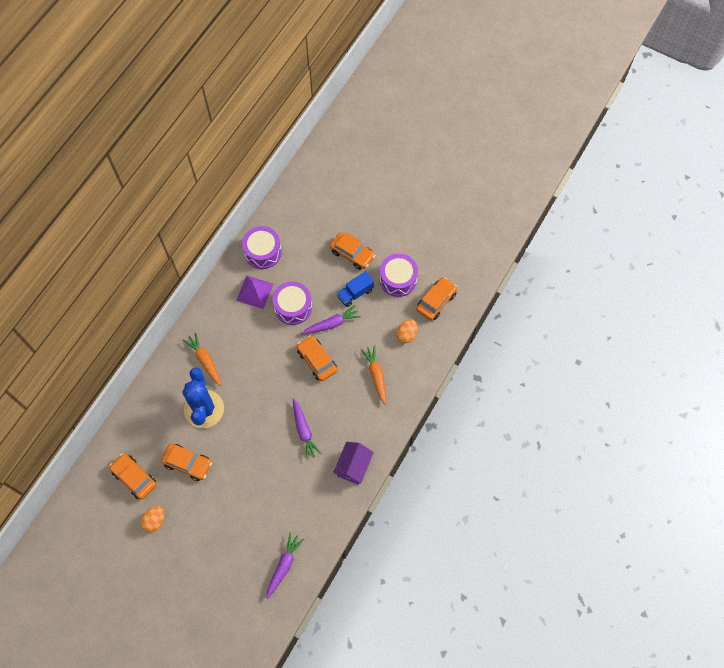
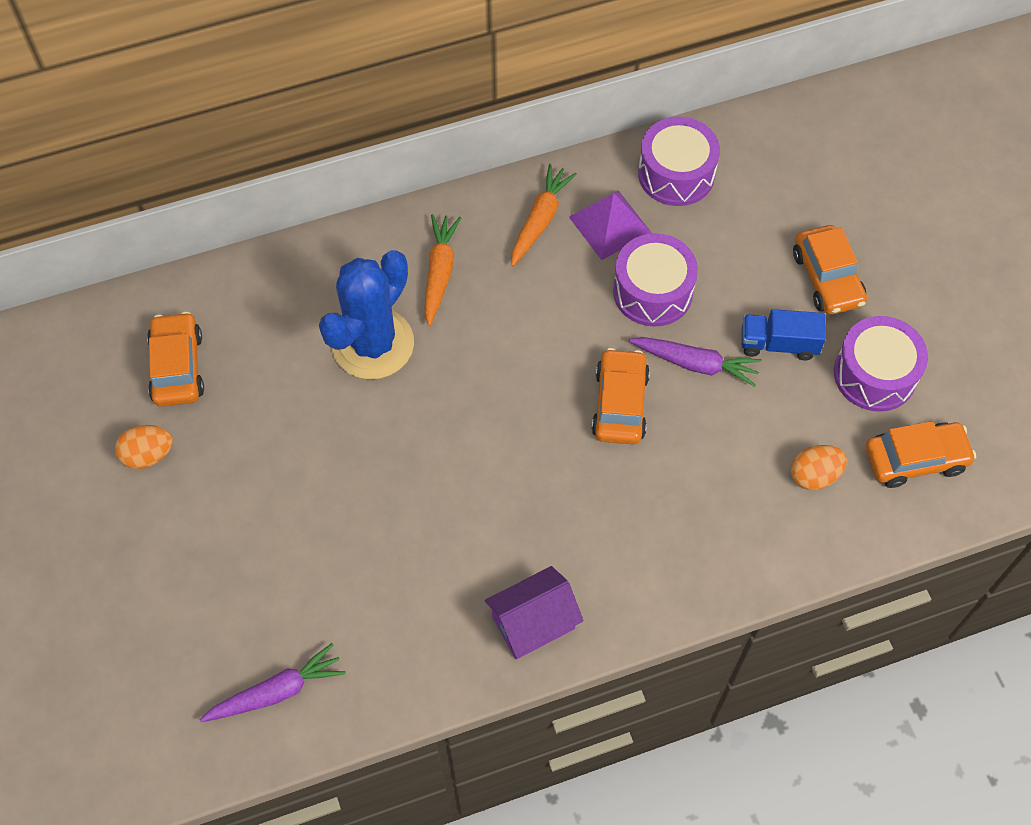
camera: 40 degrees right, 5 degrees down
orange car [161,444,212,481] -> none
purple carrot [293,398,321,460] -> none
orange carrot [361,345,386,405] -> orange carrot moved to [511,164,577,266]

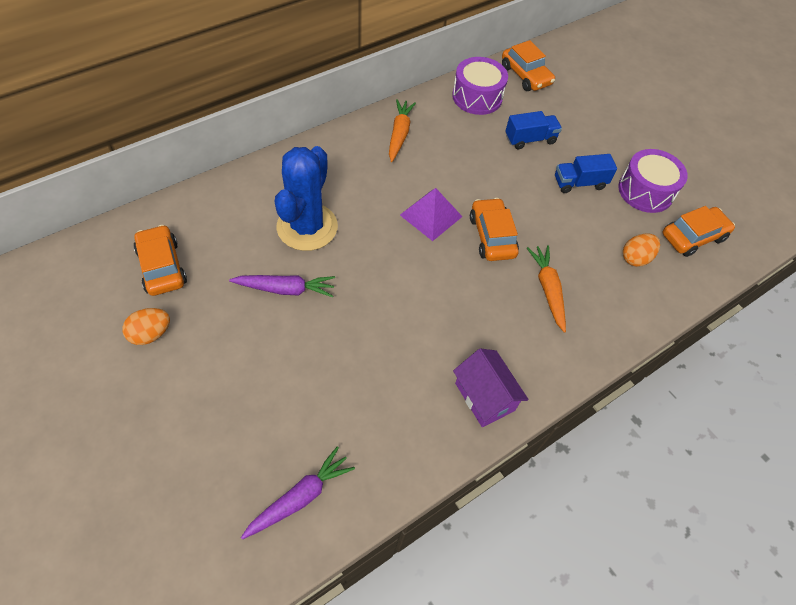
camera: 20 degrees left, 5 degrees down
orange carrot [424,214,461,326] -> orange carrot moved to [527,245,566,333]
purple house [485,566,584,659] -> purple house turned 75 degrees counterclockwise [453,348,529,427]
purple pyramid [569,191,652,260] -> purple pyramid moved to [400,188,463,241]
purple drum [613,233,698,327] -> none
purple carrot [628,337,762,387] -> purple carrot moved to [229,275,335,297]
orange car [793,225,867,315] -> orange car moved to [502,40,555,91]
none -> blue truck [505,111,562,149]

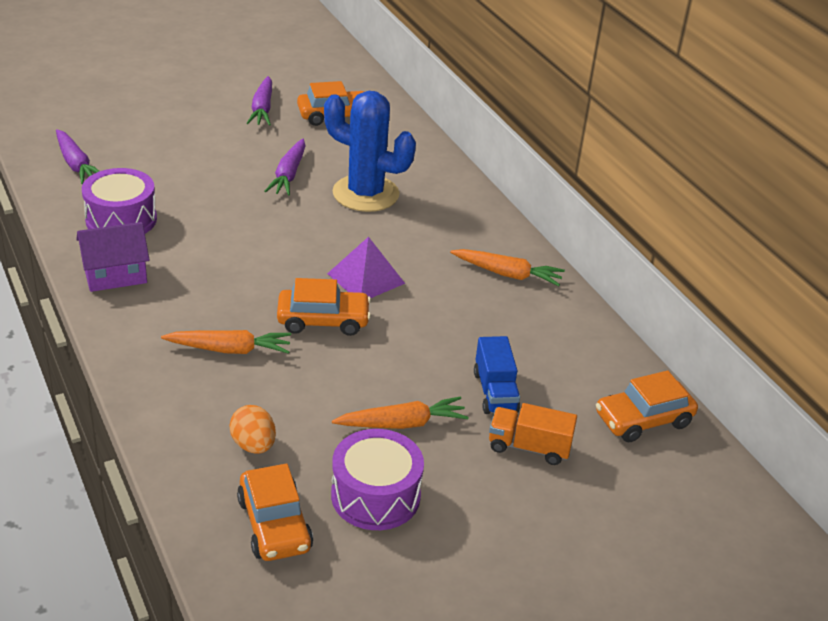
camera: 100 degrees right, 20 degrees down
orange egg [122,308,170,345] -> purple carrot [247,76,272,126]
purple drum [452,57,508,115] -> purple drum moved to [82,168,157,234]
blue truck [555,154,617,193] -> orange carrot [332,397,469,429]
none -> orange truck [489,403,577,465]

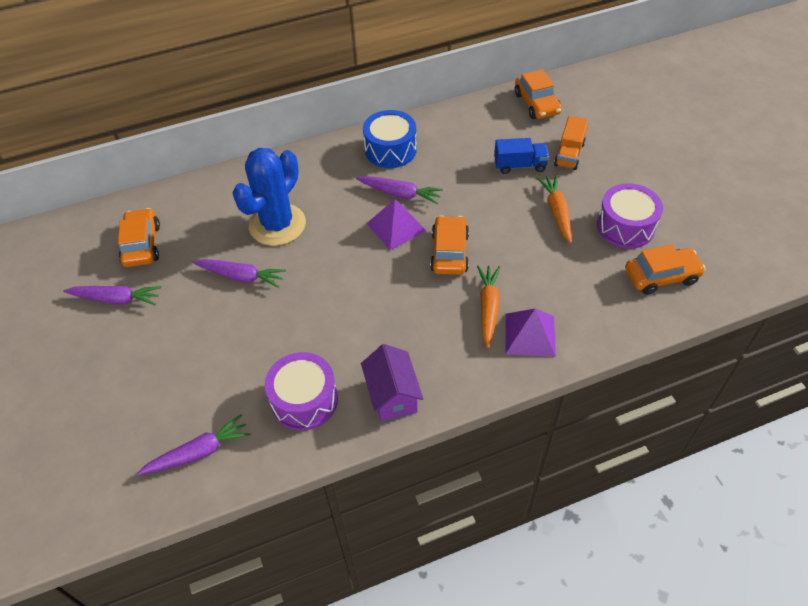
camera: 80 degrees left, 15 degrees up
orange egg [229,405,276,454] -> none
orange carrot [450,249,565,286] -> blue drum [363,110,417,168]
none -> purple carrot [356,176,443,204]
none -> purple pyramid [505,309,556,357]

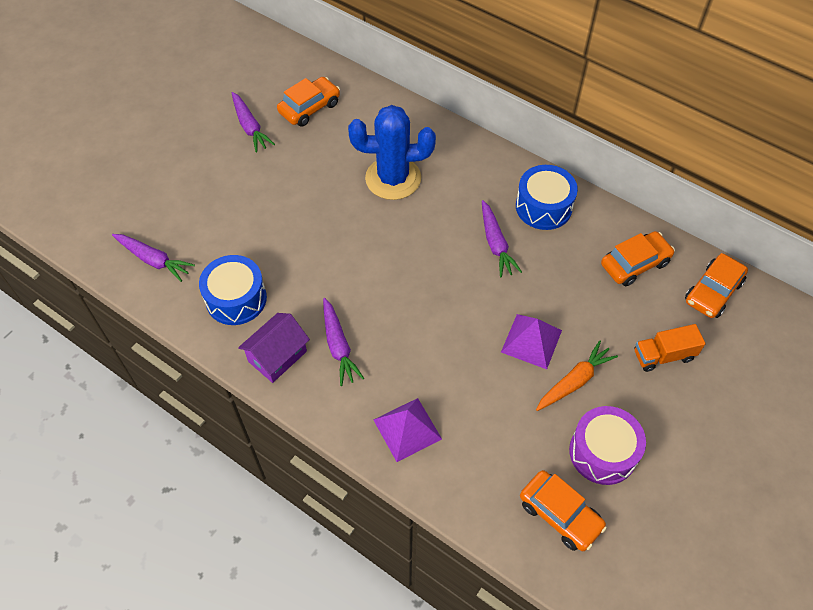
camera: 55 degrees right, 5 degrees up
purple carrot [193,259,286,288] -> purple carrot moved to [323,298,364,386]
purple drum [265,352,338,431] -> blue drum [199,255,267,325]
purple pyramid [366,199,426,250] -> purple pyramid moved to [501,314,562,369]
orange car [430,215,469,275] -> orange car moved to [601,231,675,286]
orange carrot [477,265,500,348] -> none
blue truck [494,138,549,174] -> none

